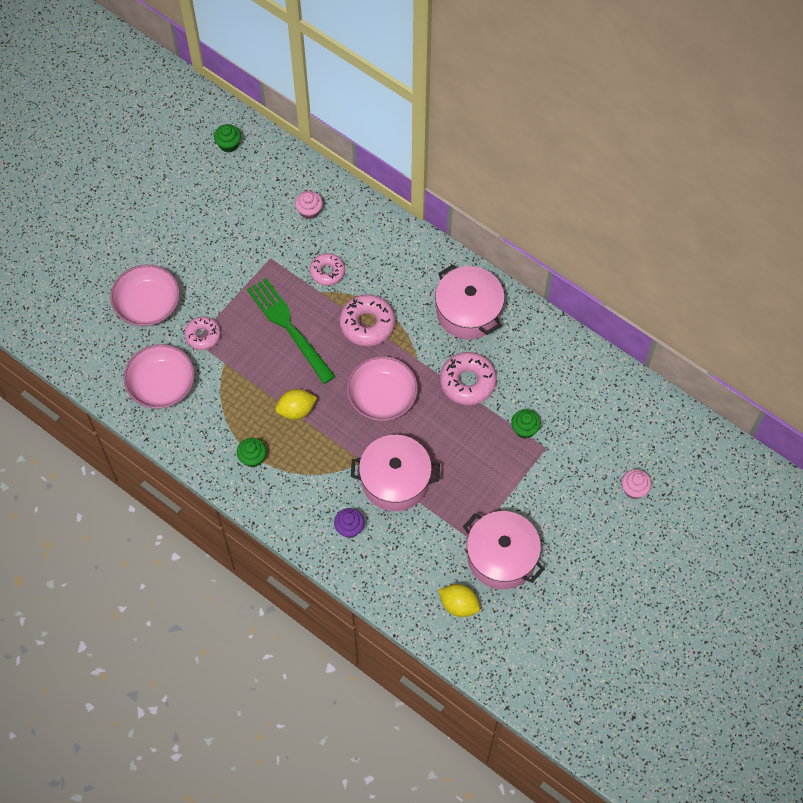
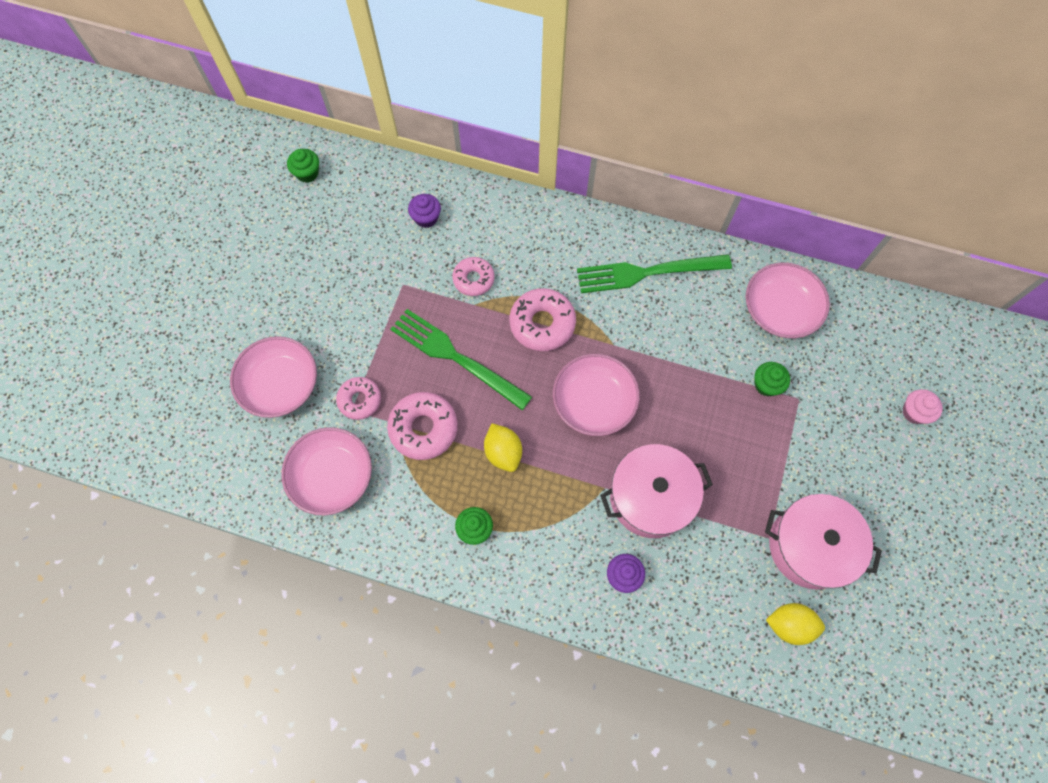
camera: 20 degrees left, 5 degrees up
yellow lemon [275,389,317,420] -> yellow lemon turned 75 degrees counterclockwise [484,423,522,472]
pink cupcake [295,191,323,219] -> purple cupcake [408,194,441,228]
pink pot [435,264,505,340] -> green fork [577,254,732,293]
pink donut [440,352,497,405] -> pink donut moved to [387,392,458,460]
none -> pink bowl [746,263,830,338]

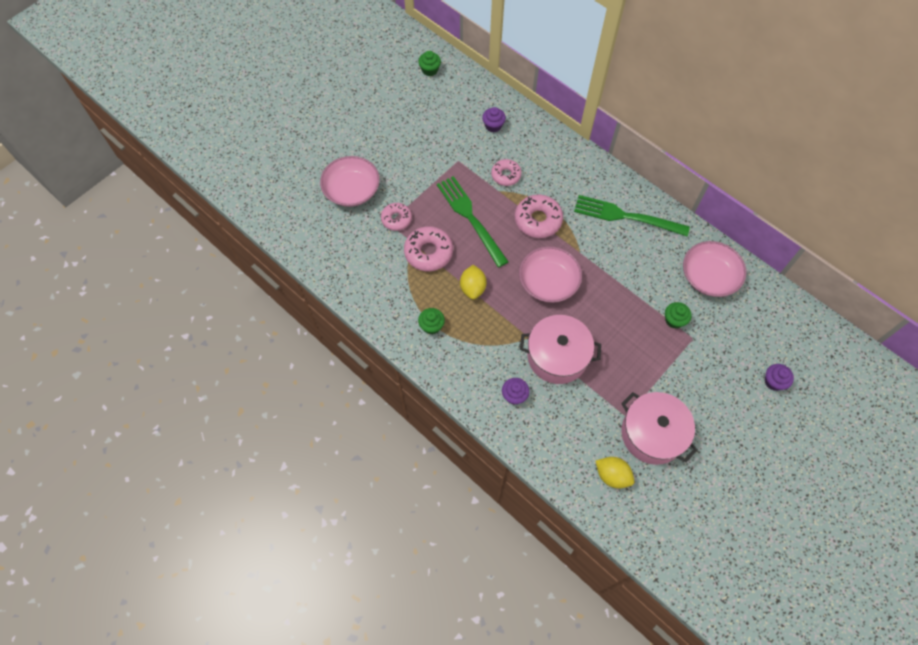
camera: 25 degrees right, 5 degrees down
pink bowl [281,427,372,515] -> none
pink cupcake [903,389,943,424] -> purple cupcake [765,364,794,391]

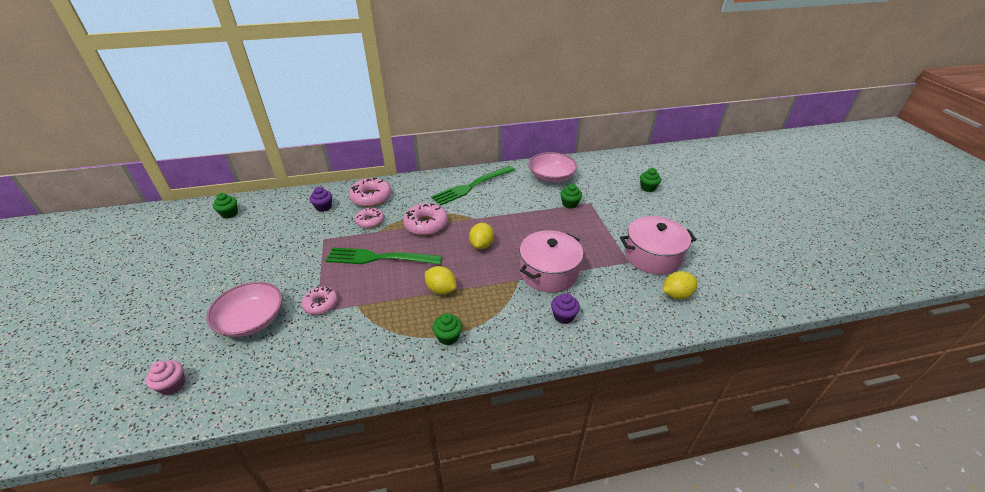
camera: 55 degrees left, 25 degrees down
pink donut [404,226,453,271] -> pink donut moved to [349,178,392,207]
pink bowl [519,246,582,303] -> yellow lemon [469,223,494,249]
purple cupcake [765,364,794,391] -> green cupcake [640,168,661,192]
none -> pink cupcake [145,361,185,395]

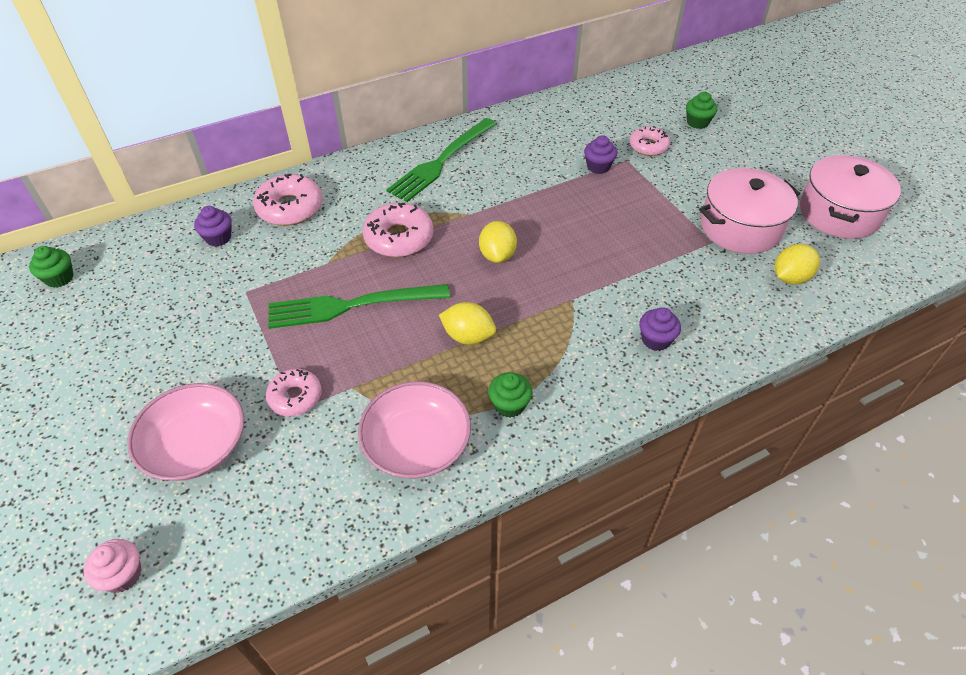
camera: 15 degrees left, 10 degrees up
pink donut [355,208,384,228] -> pink donut moved to [629,126,670,156]
pink pot [520,230,584,292] -> pink pot moved to [800,155,901,239]
pink bowl [528,152,577,182] -> pink bowl moved to [358,381,471,478]
green cupcake [560,184,582,209] -> purple cupcake [584,135,617,174]

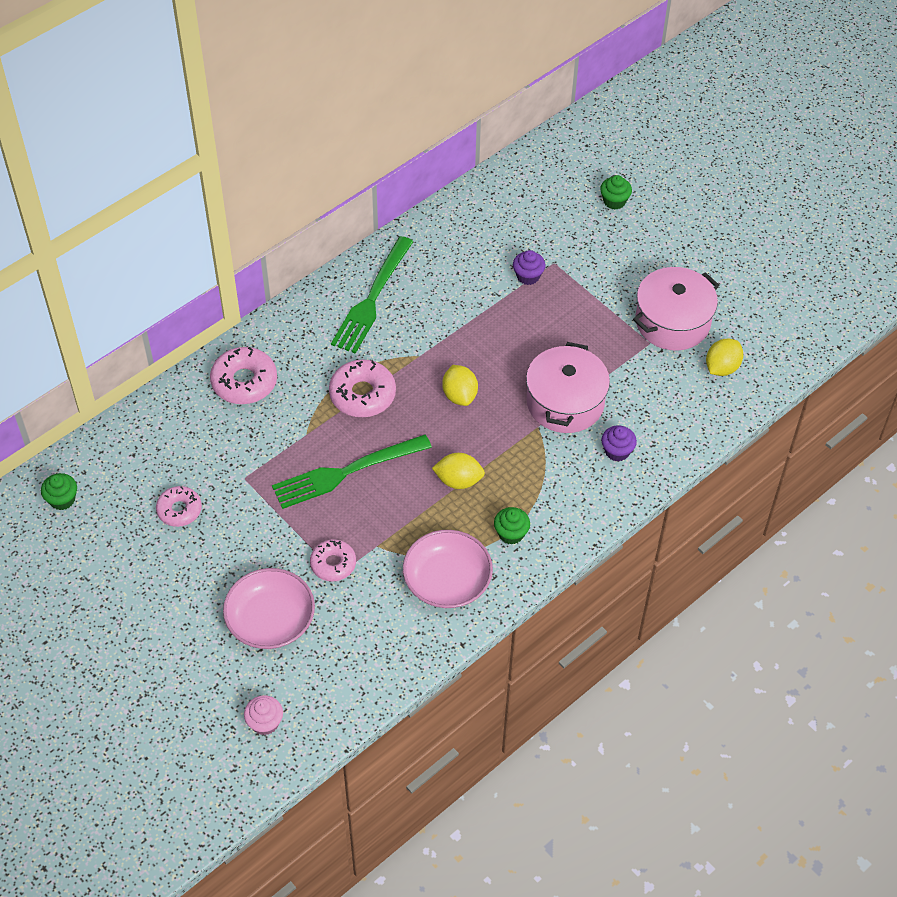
camera: 15 degrees left, 5 degrees up
purple cupcake [194,206,232,247] -> none
pink donut [629,126,670,156] -> pink donut moved to [156,486,202,527]
pink pot [800,155,901,239] -> pink pot moved to [526,342,610,433]

